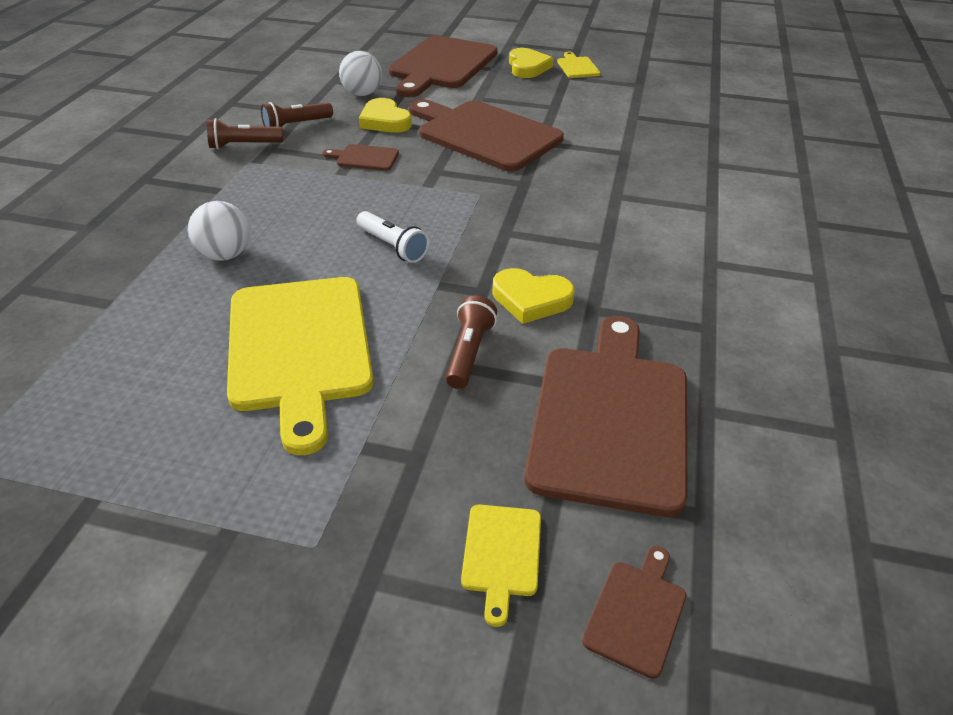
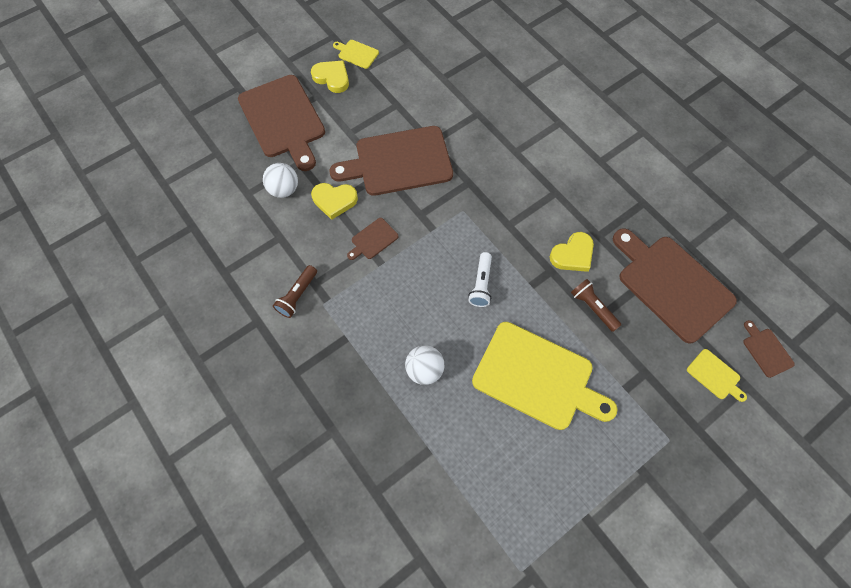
camera: 50 degrees left, 25 degrees up
brown flashlight [261,102,333,127] -> none
white flashlight [356,211,429,263] -> white flashlight turned 105 degrees clockwise [468,252,492,307]

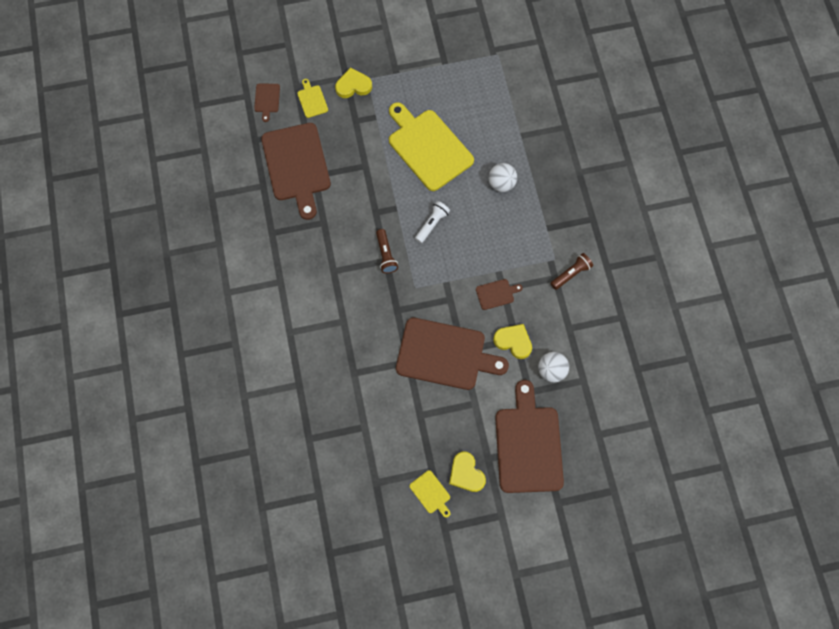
camera: 155 degrees left, 5 degrees up
yellow heart [550,232,594,272] -> yellow heart moved to [335,67,372,98]
brown flashlight [571,279,621,332] -> brown flashlight moved to [376,229,398,273]

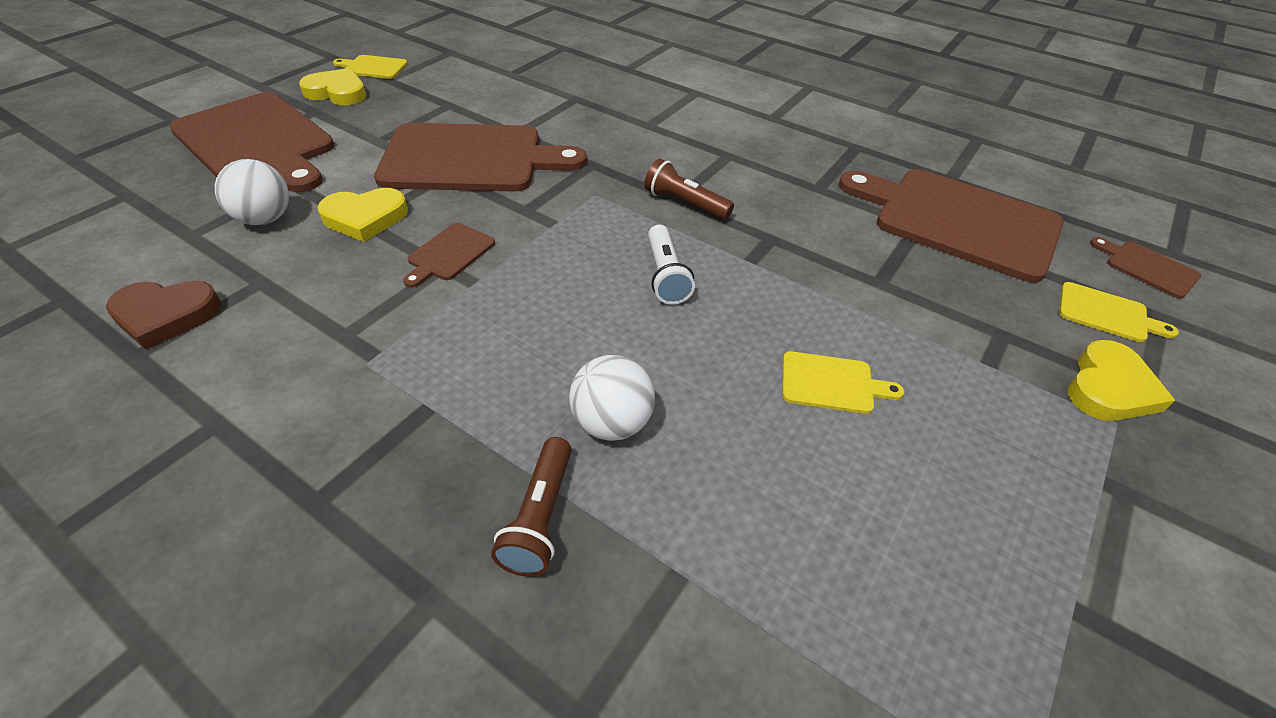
camera: 135 degrees right, 25 degrees down
yellow cutting board [389,102,474,191] -> yellow cutting board [782,351,904,414], size x0.43
brown cutting board [396,318,509,390] -> brown cutting board turned 150 degrees counterclockwise [374,123,587,191]
brown flashlight [550,253,593,290] -> brown flashlight moved to [491,437,572,577]
none -> brown heart [106,281,221,350]

